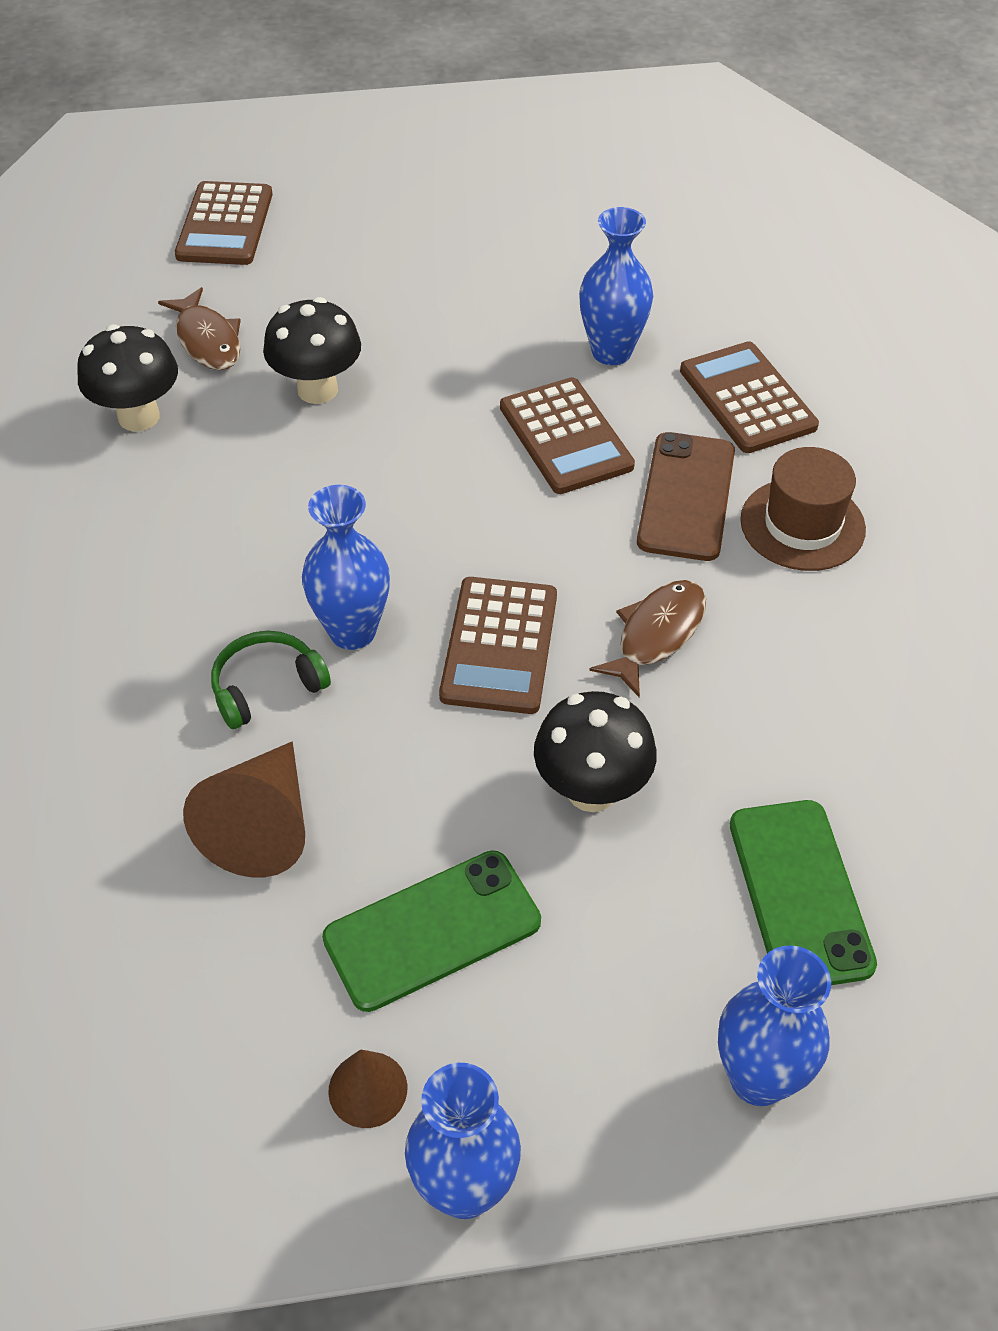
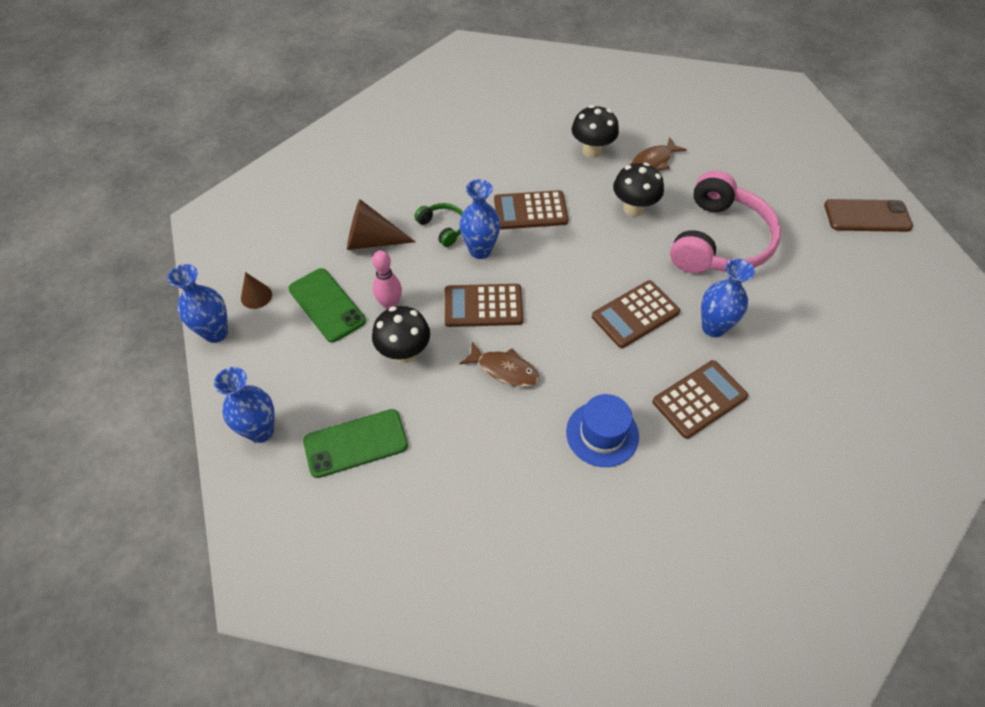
camera: 80 degrees right, 5 degrees up
brown calculator [175,181,273,265] -> brown calculator moved to [494,190,568,229]
brown phone [637,432,735,561] -> brown phone moved to [824,199,913,232]
brown hat [740,447,866,571] -> blue hat [566,394,639,467]
none -> pink bowling pin [372,250,402,309]
none -> pink headphones [670,171,781,273]

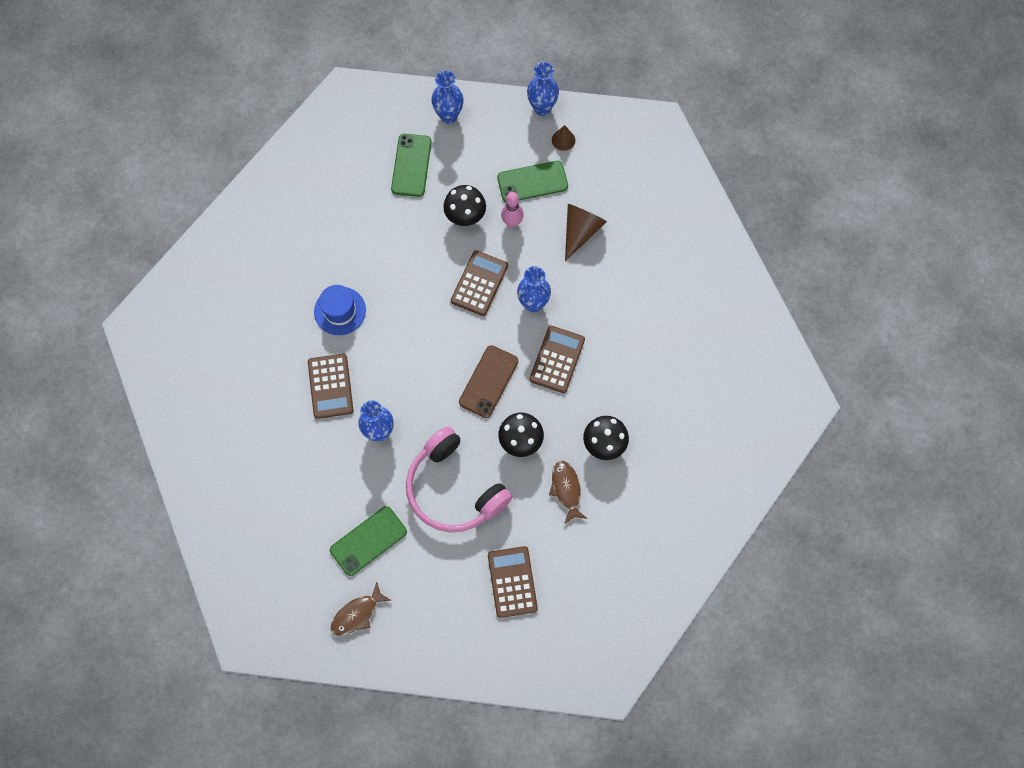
camera: 115 degrees right, 15 degrees up
green headphones [414,203,463,247] -> none
brown fish [459,341,540,387] -> brown fish moved to [330,582,391,636]
brown calculator [592,280,680,348] -> brown calculator moved to [488,546,538,618]
brown phone [824,199,913,232] -> brown phone moved to [459,345,518,418]
none -> green phone [330,506,407,576]

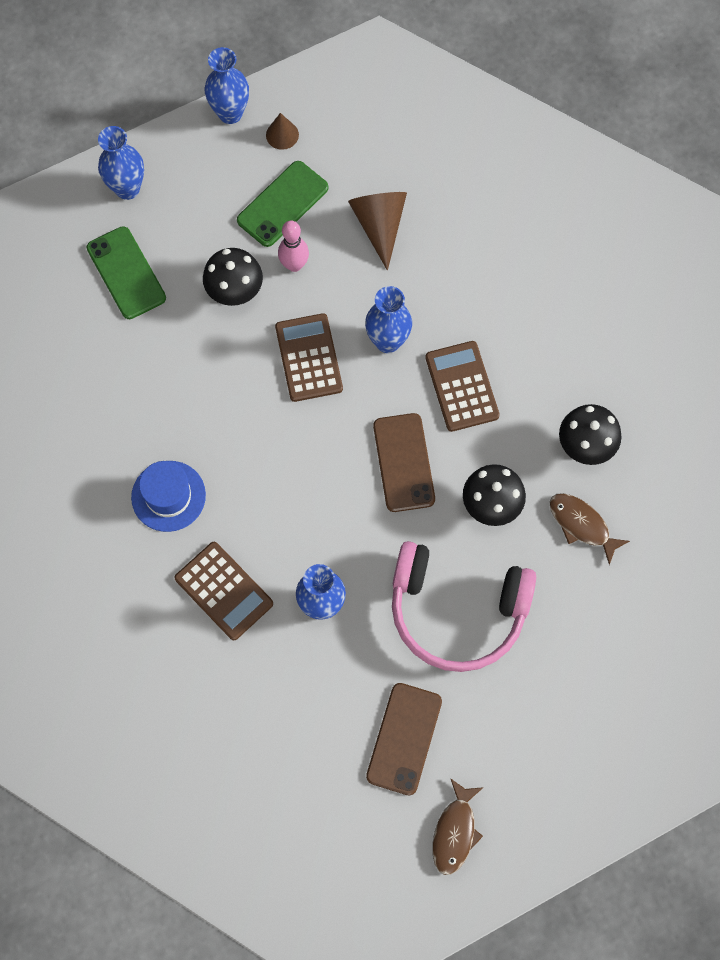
camera: 35 degrees left, 0 degrees up
green phone [330,506,407,576] -> brown phone [366,683,442,796]
brown calculator [488,546,538,618] -> none

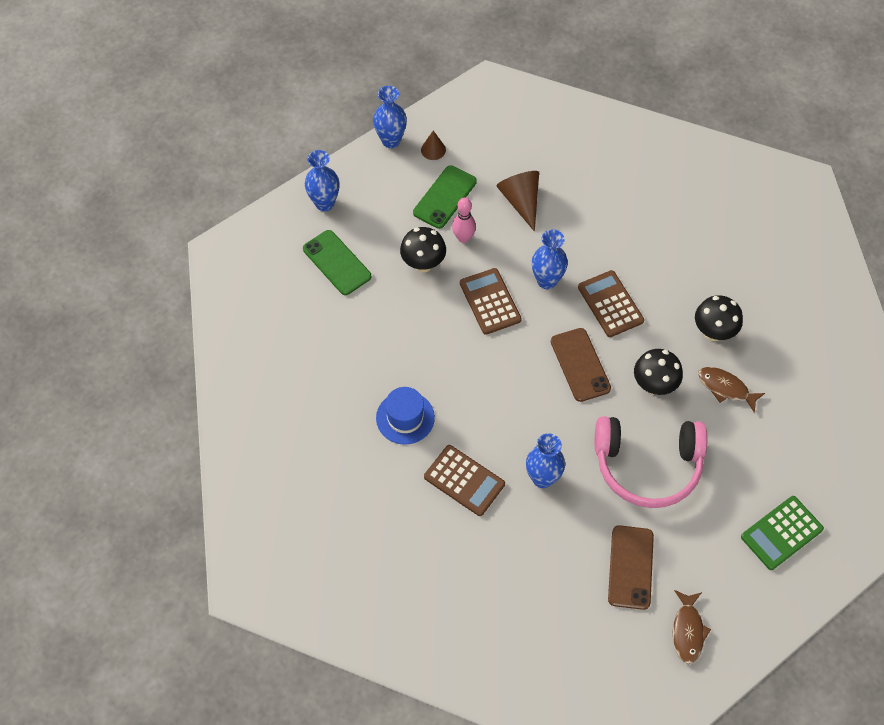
camera: 10 degrees left, 10 degrees down
none -> green calculator [741,496,824,570]

